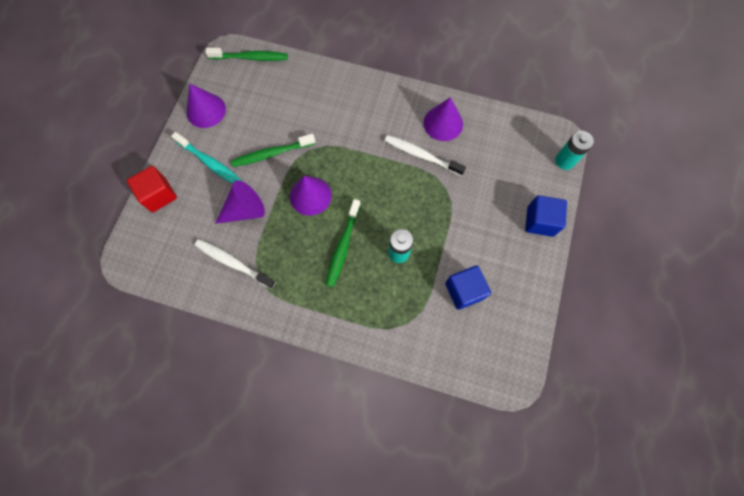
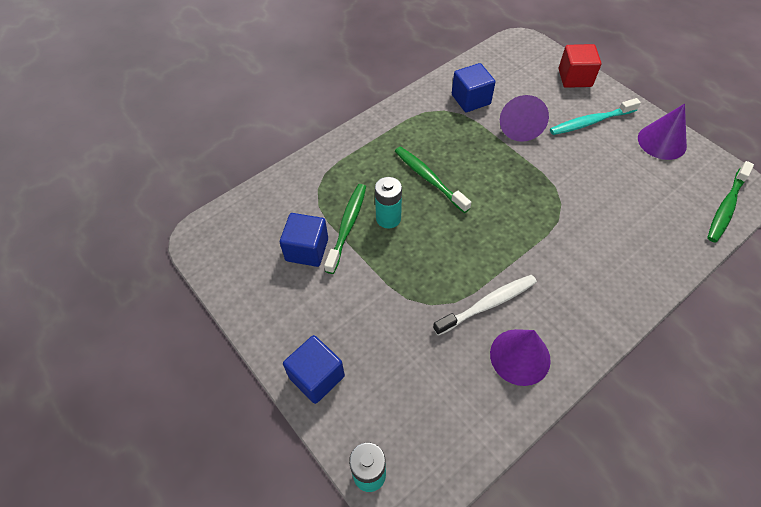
camera: 125 degrees right, 15 degrees down
white toothbrush [195,239,276,289] -> blue cube [452,63,495,112]
green toothbrush [231,134,315,167] -> green toothbrush moved to [324,184,366,274]
purple cone [290,176,332,216] -> none

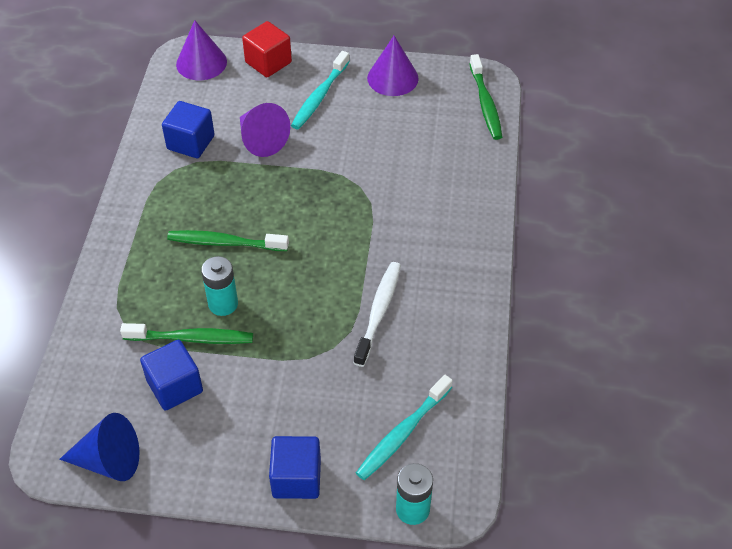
camera: 45 degrees left, 5 degrees down
green toothbrush [324,184,366,274] -> green toothbrush turned 120 degrees clockwise [120,323,253,344]
purple cone [490,329,551,386] -> purple cone moved to [176,20,227,80]
none -> blue cone [59,413,139,481]
none -> turquoise toothbrush [356,375,453,480]

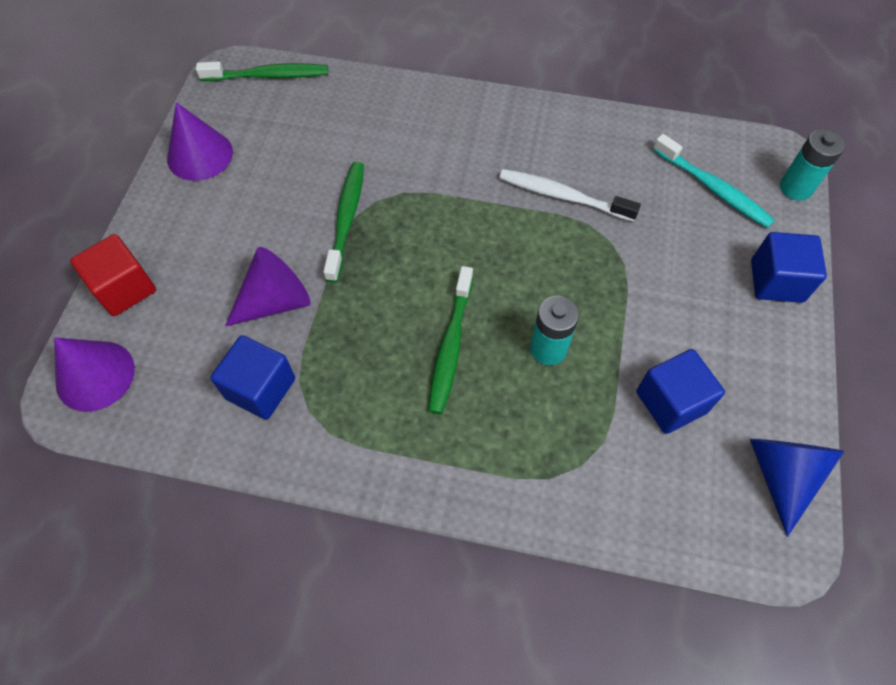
camera: 85 degrees left, 10 degrees up
green toothbrush [120,323,253,344] -> green toothbrush moved to [323,162,364,283]
turquoise toothbrush [291,51,350,129] -> none

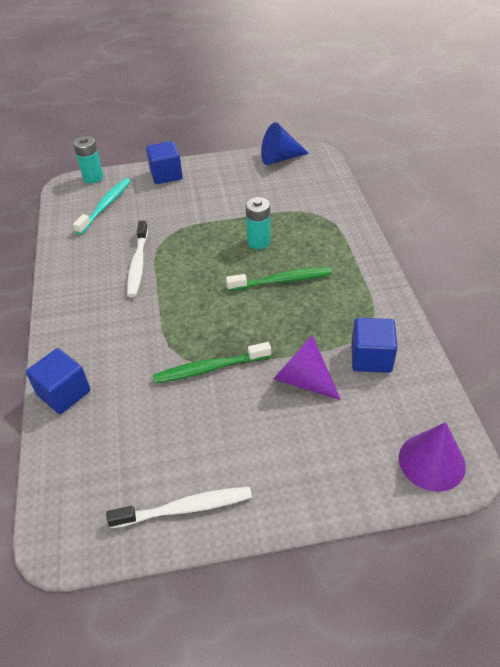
camera: 110 degrees left, 15 degrees down
red cube [70,234,156,316] -> none
purple cone [167,102,233,181] -> white toothbrush [106,487,252,528]
green toothbrush [196,62,328,81] -> none
blue cube [637,349,725,434] -> blue cube moved to [26,348,90,414]

